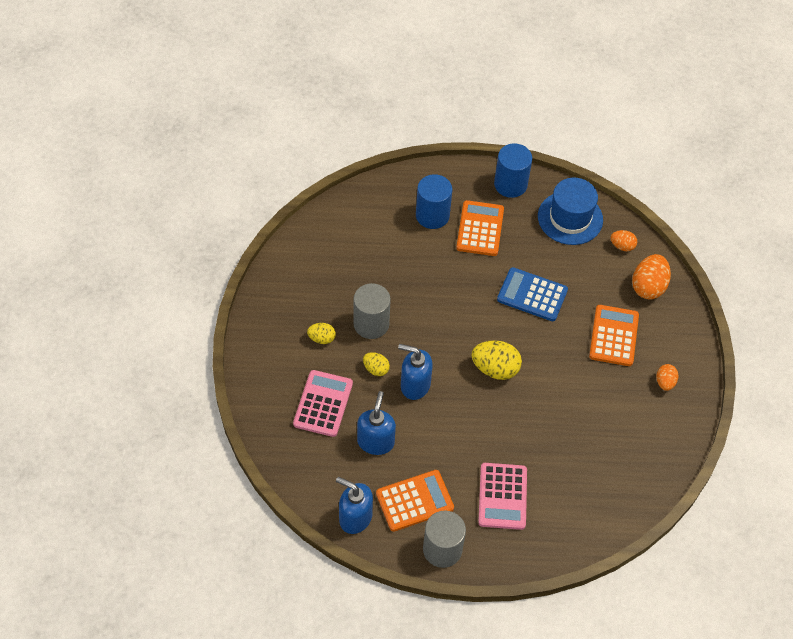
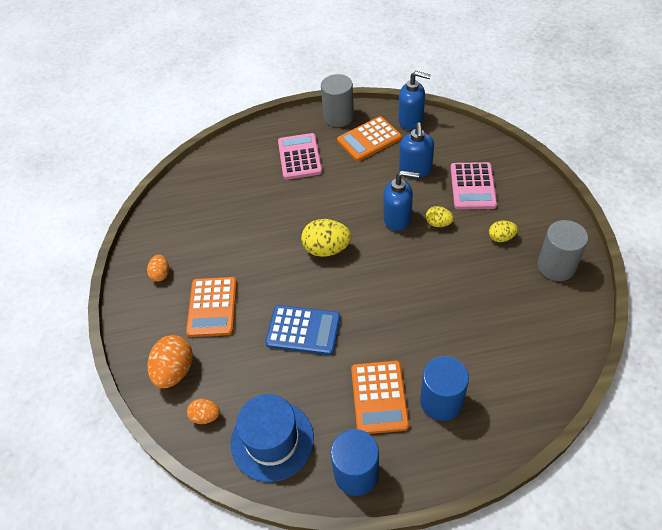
camera: 175 degrees right, 5 degrees down
grey cylinder [353,283,391,339] -> grey cylinder moved to [537,220,588,281]

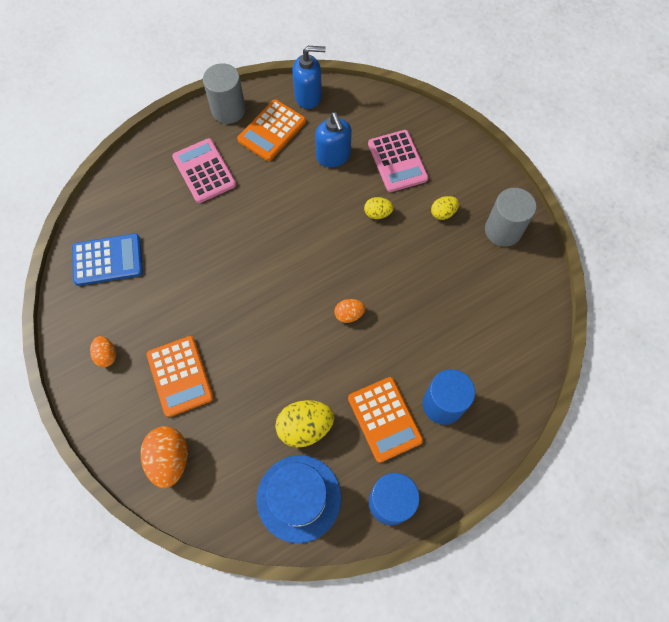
camera: 25 degrees left, 15 degrees up
orange egg [187,399,220,424] -> orange egg moved to [334,299,365,323]
blue calculator [265,305,340,355] -> blue calculator moved to [72,233,143,286]
yellow egg [301,219,352,257] -> yellow egg moved to [275,400,335,447]
blue soap dispenser [383,170,419,231] -> none

